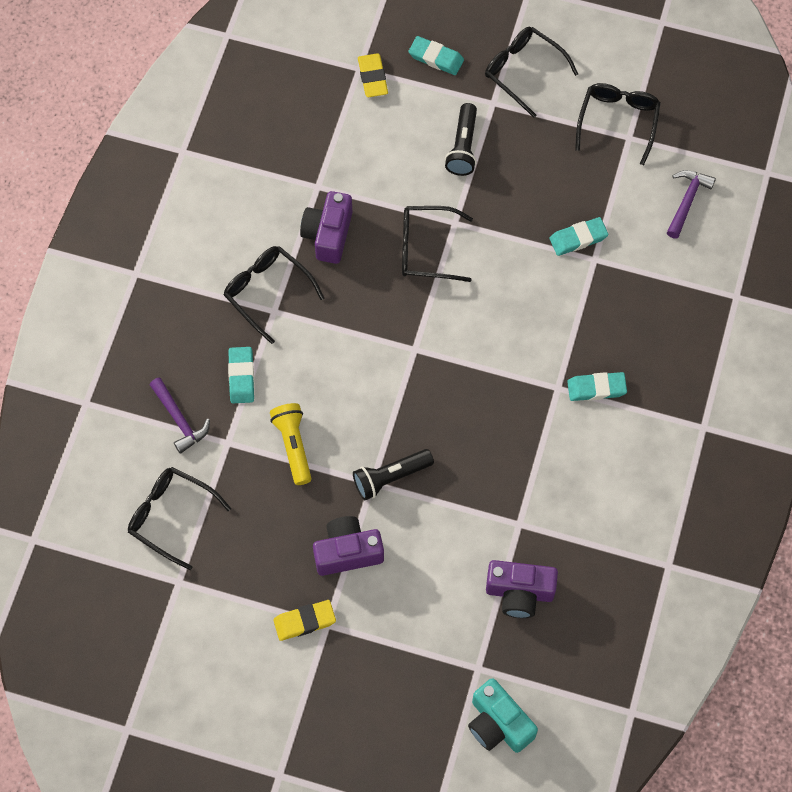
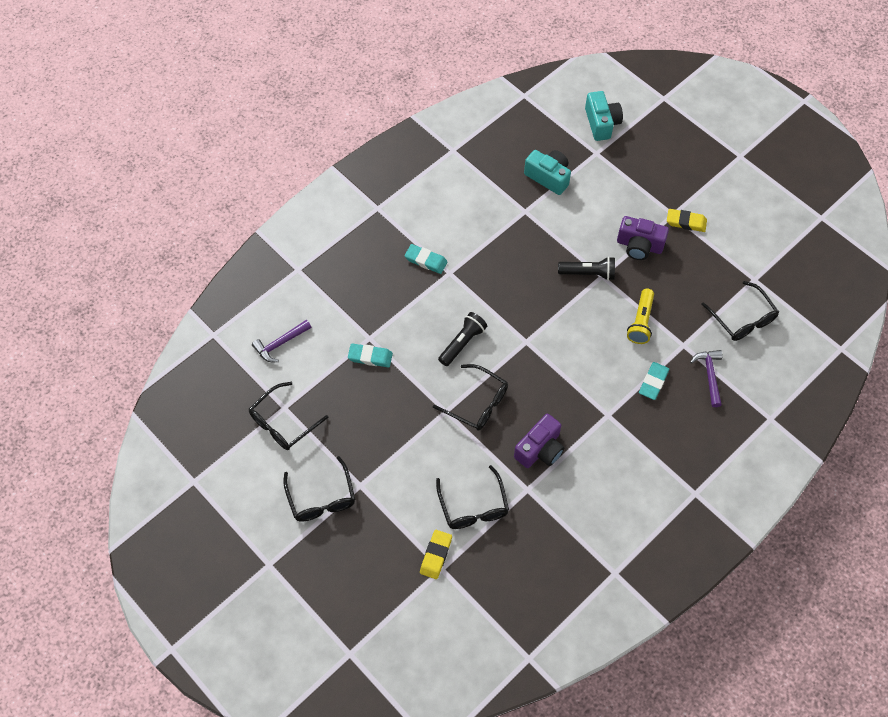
camera: 150 degrees left, 5 degrees down
black glasses [224,246,324,344] -> black glasses moved to [436,465,509,529]
turquoise eraser [408,36,464,75] -> none
black flashlight [445,103,477,176] -> black flashlight moved to [438,312,487,366]
purple camera [486,560,558,618] -> turquoise camera [524,150,571,195]

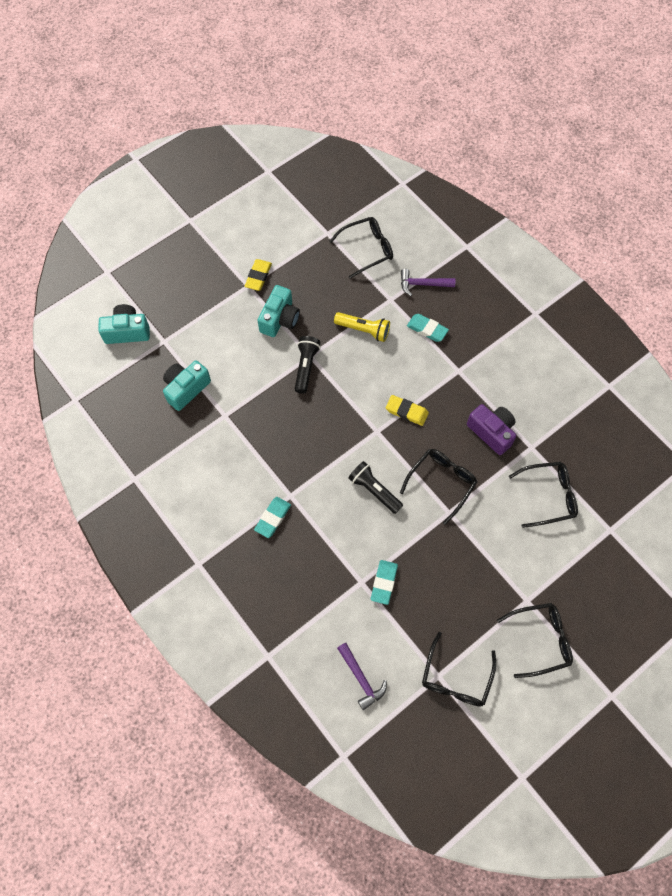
camera: 85 degrees left, 5 degrees up
black glasses [249,382,328,450] -> black glasses turned 60 degrees clockwise [422,632,496,707]
yellow eraser [420,530,452,579] -> yellow eraser moved to [386,395,429,426]
purple camera [617,216,669,260] -> turquoise camera [257,285,300,337]

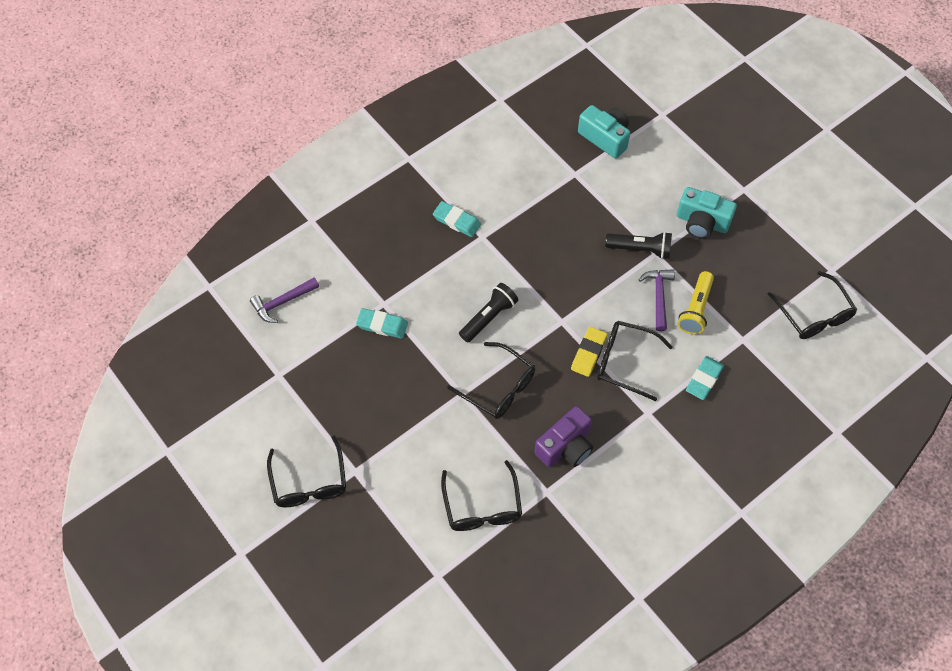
camera: 90 degrees right, 5 degrees down
turquoise camera [99,304,150,344] -> none
yellow eraser [244,259,272,291] -> none
purple hammer [401,269,455,296] -> purple hammer moved to [639,269,675,331]
black glasses [422,632,496,707] -> black glasses moved to [597,321,673,401]

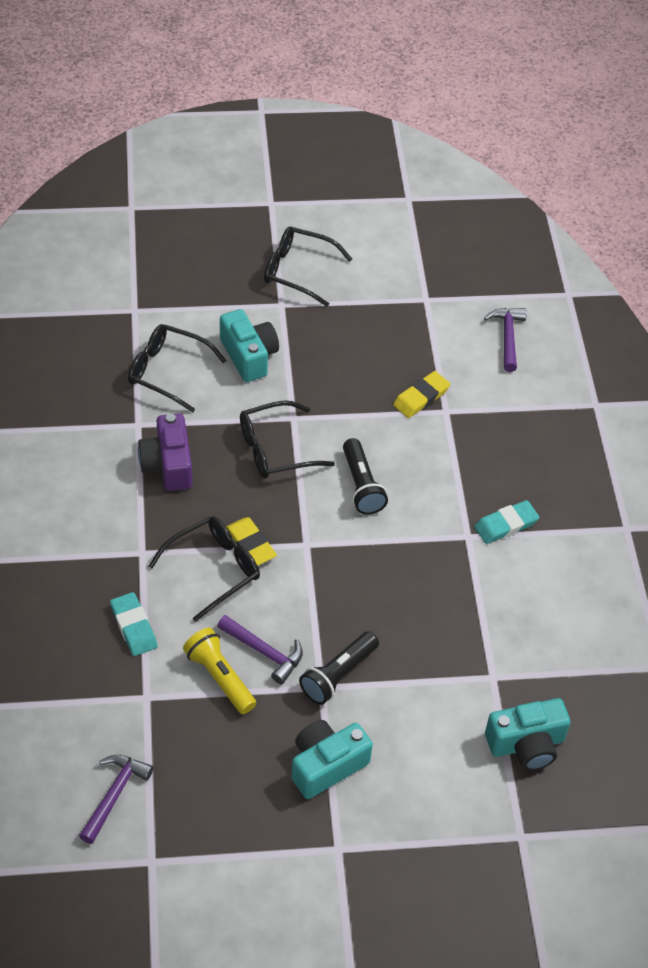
camera: 120 degrees right, 10 degrees down
turquoise eraser [356,308,408,339] -> yellow eraser [393,371,450,418]
black glasses [768,271,857,339] -> purple hammer [79,755,153,844]
none -> turquoise camera [220,309,279,382]

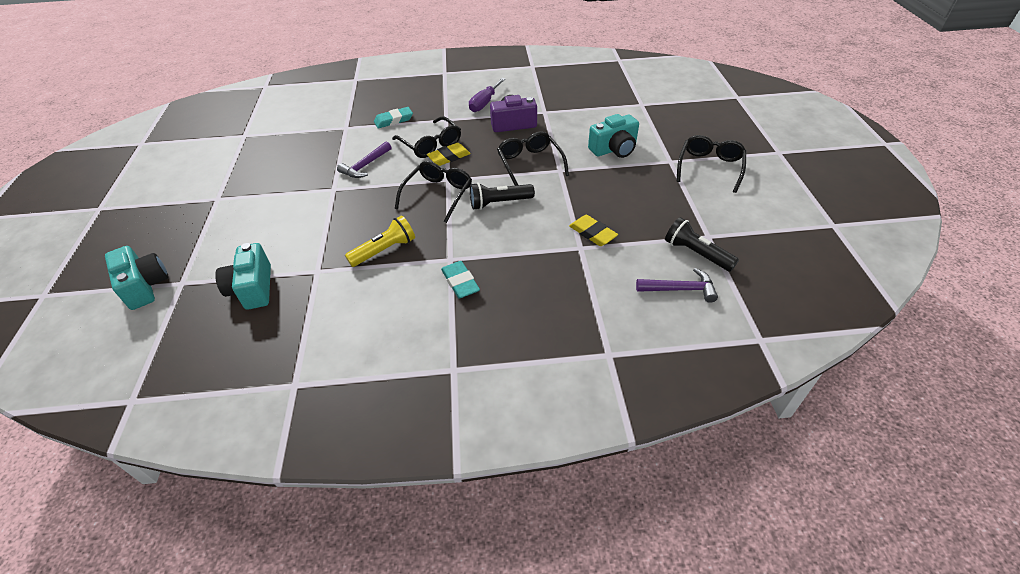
camera: 95 degrees right, 5 degrees down
purple hammer [79,755,153,844] -> none
black glasses [128,324,227,412] -> black glasses moved to [395,161,472,223]
yellow flashlight [183,628,256,714] -> yellow flashlight moved to [345,216,415,267]
turquoise camera [291,720,373,799] -> turquoise camera moved to [105,246,169,310]
black flashlight [299,631,379,705] -> black flashlight moved to [665,217,739,272]
none -> purple screwdriver [469,78,505,112]

